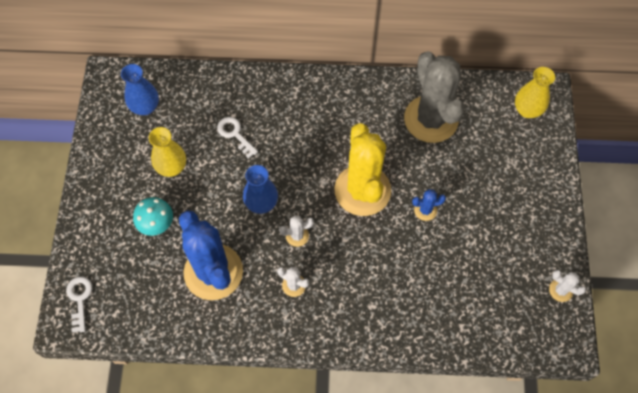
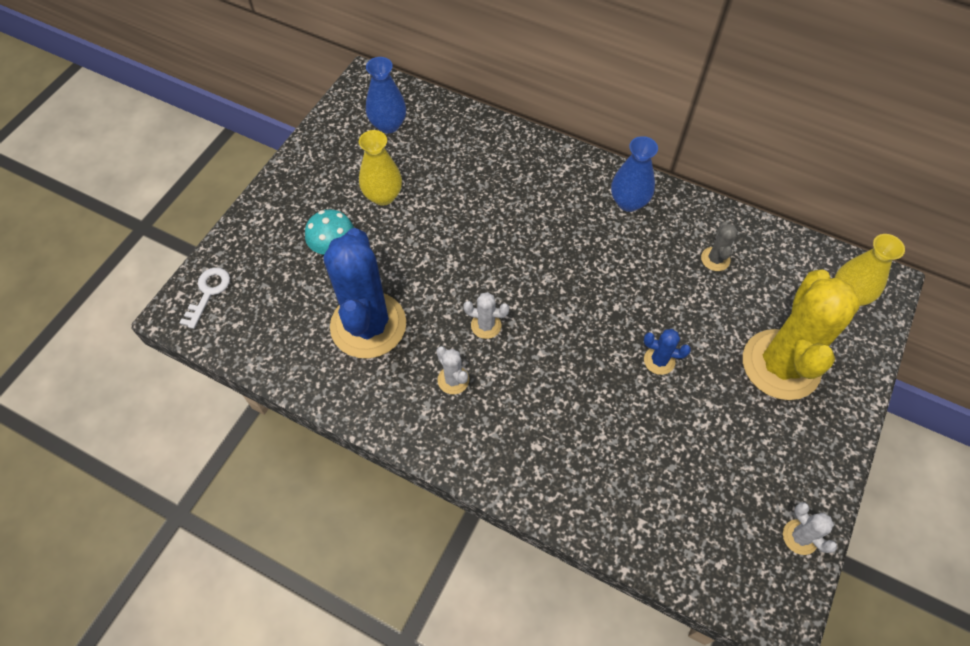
camera: 25 degrees right, 5 degrees down
white key [217,117,258,159] -> none
blue vase [243,165,278,214] -> blue vase moved to [611,136,658,212]
yellow cactus [335,123,391,216] -> yellow cactus moved to [743,270,860,400]
grey cactus [404,51,465,143] -> grey cactus [701,222,738,271], size x0.40

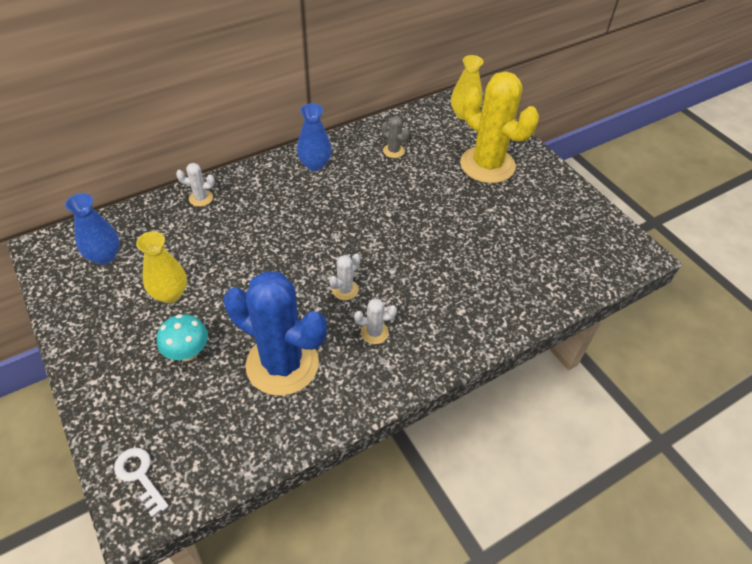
camera: 60 degrees left, 10 degrees down
blue cactus [644,329,691,375] -> none
white cactus [783,502,837,555] -> white cactus moved to [176,163,215,207]

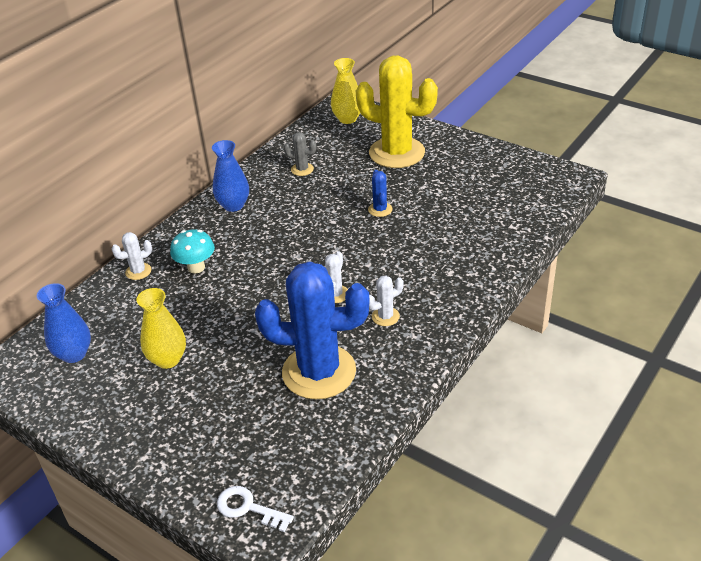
camera: 20 degrees left, 10 degrees down
turquoise mushroom [157,314,208,361] -> turquoise mushroom moved to [170,229,215,274]
none -> blue cactus [368,170,392,217]

